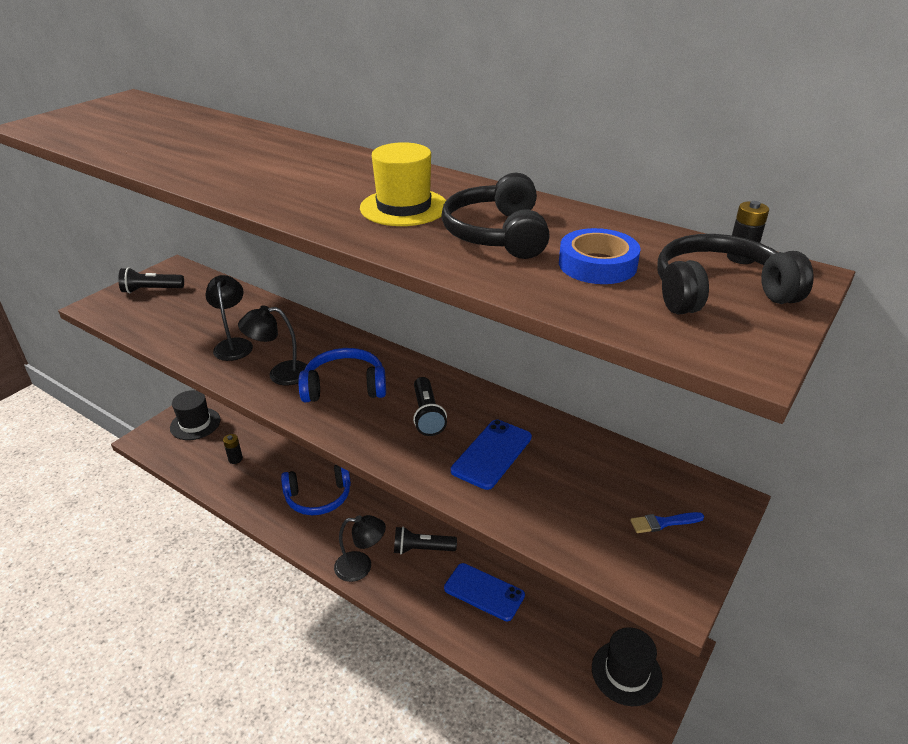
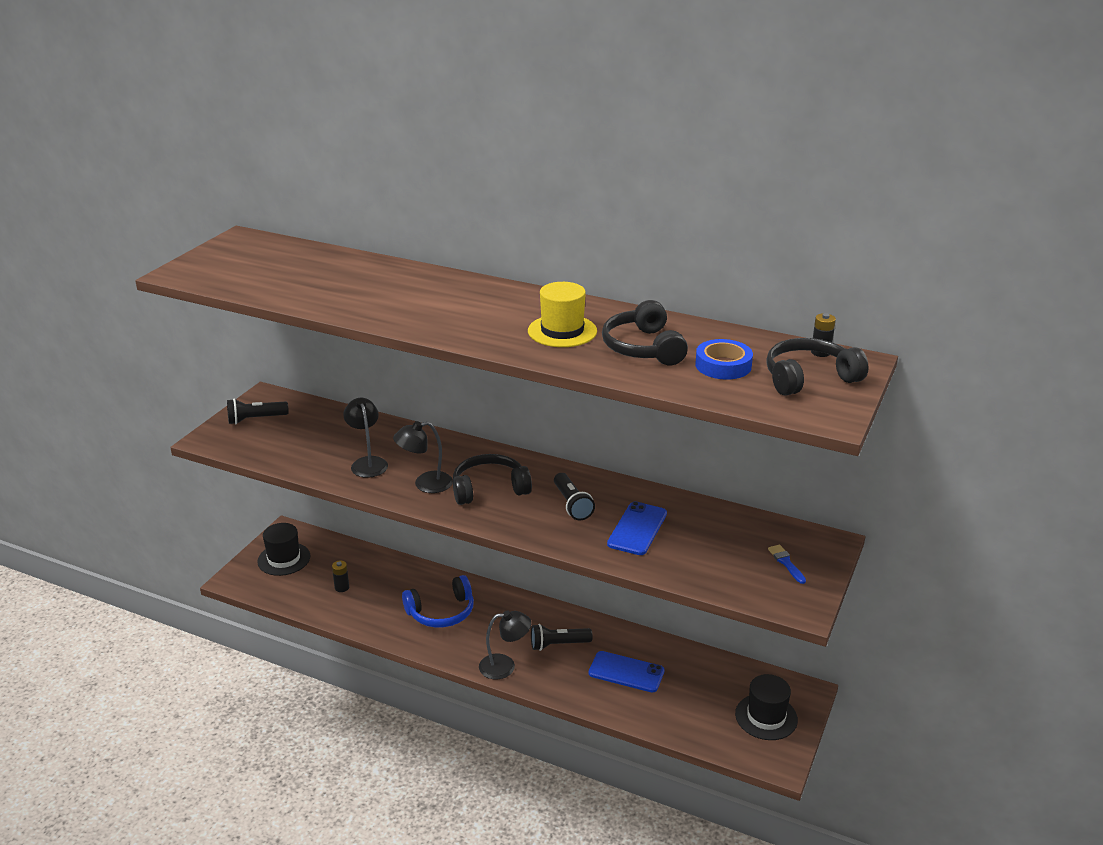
camera: 10 degrees left, 5 degrees down
blue headphones [299,348,386,402] -> black headphones [453,454,532,505]
blue brush [630,512,704,533] -> blue brush turned 90 degrees clockwise [768,545,806,584]

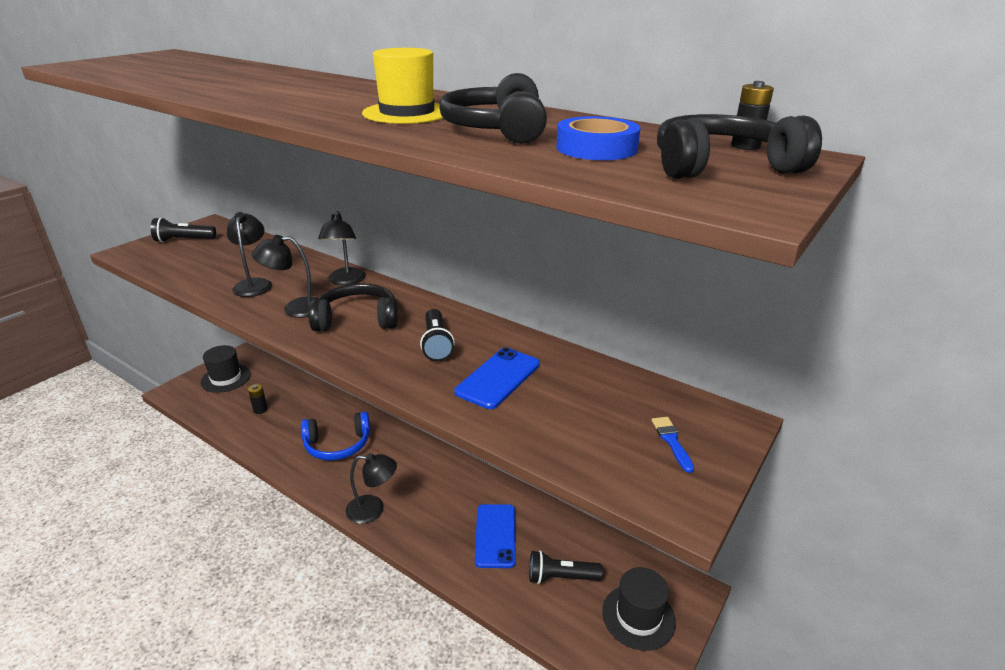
camera: 10 degrees right, 0 degrees up
black flashlight [531,624,593,651] -> black flashlight moved to [529,550,603,584]
blue phone [589,651,665,693] -> blue phone turned 60 degrees clockwise [475,504,516,568]
none -> black lamp [318,211,366,285]

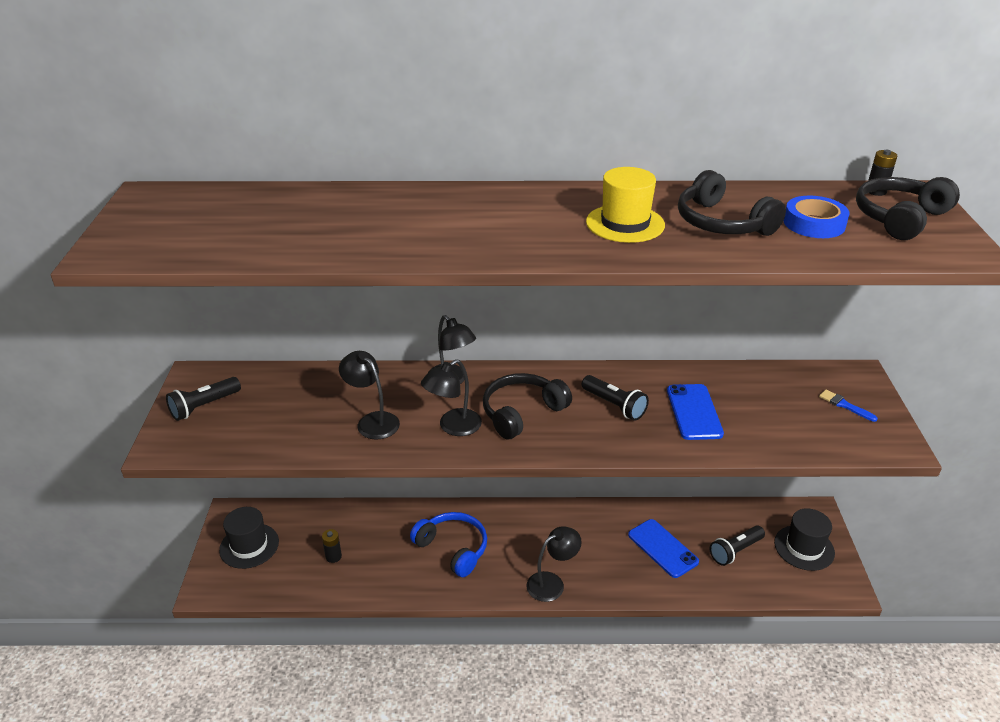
camera: 35 degrees left, 5 degrees up
blue headphones [301,412,370,461] -> blue headphones turned 90 degrees counterclockwise [410,512,487,577]

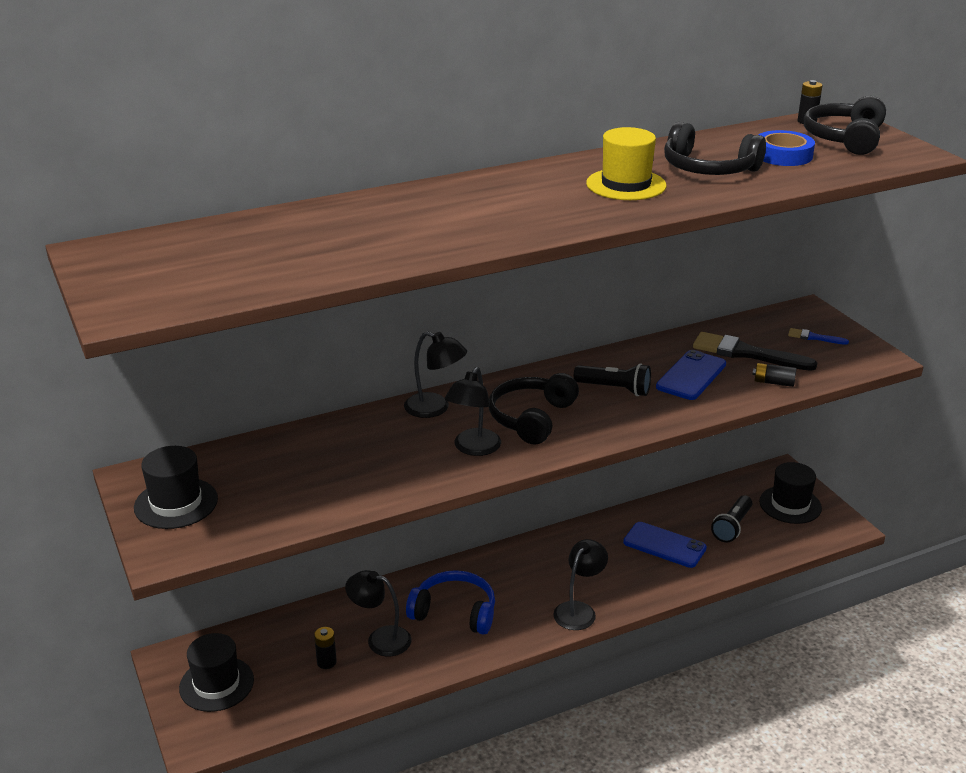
camera: 25 degrees left, 5 degrees down
black flashlight [166,377,241,421] -> black hat [134,446,218,529]
black lamp [339,351,400,440] -> black lamp moved to [345,570,411,657]
blue phone [667,384,724,440] -> blue phone turned 60 degrees clockwise [656,350,726,400]
none -> black brush [693,332,817,371]
none -> black battery [752,363,796,387]

